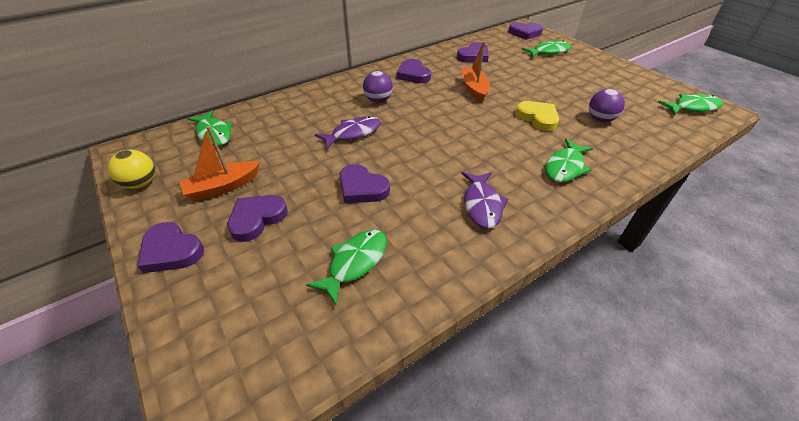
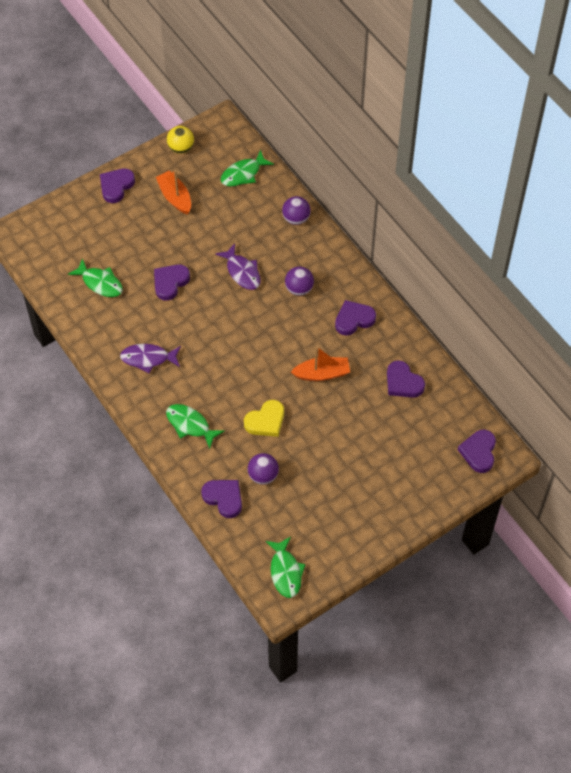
camera: 90 degrees right, 15 degrees up
purple heart [227,195,288,242] -> purple heart moved to [201,480,242,518]
green fish [522,41,571,58] -> none
none -> purple ball [282,196,311,225]

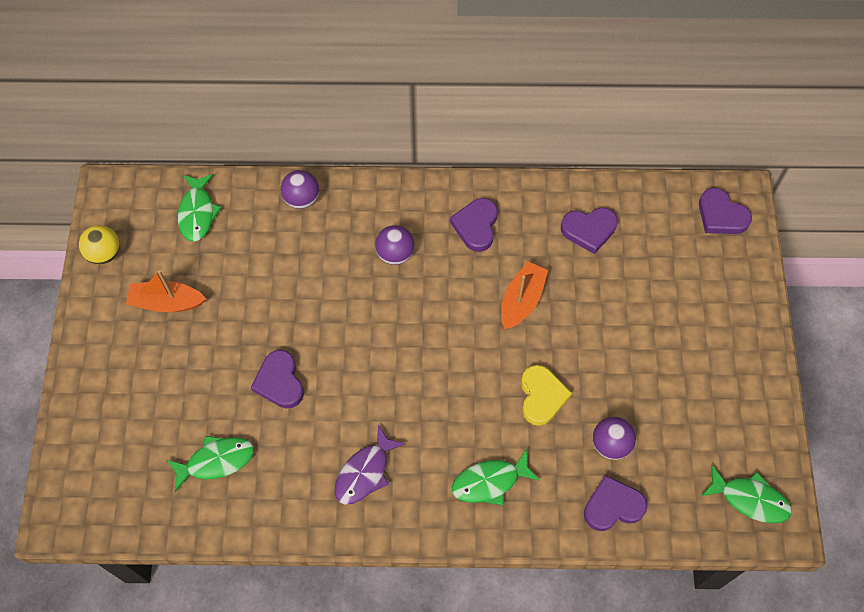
camera: 55 degrees left, 5 degrees up
purple heart [100,168,135,203] -> none
purple fish [215,244,261,290] -> none

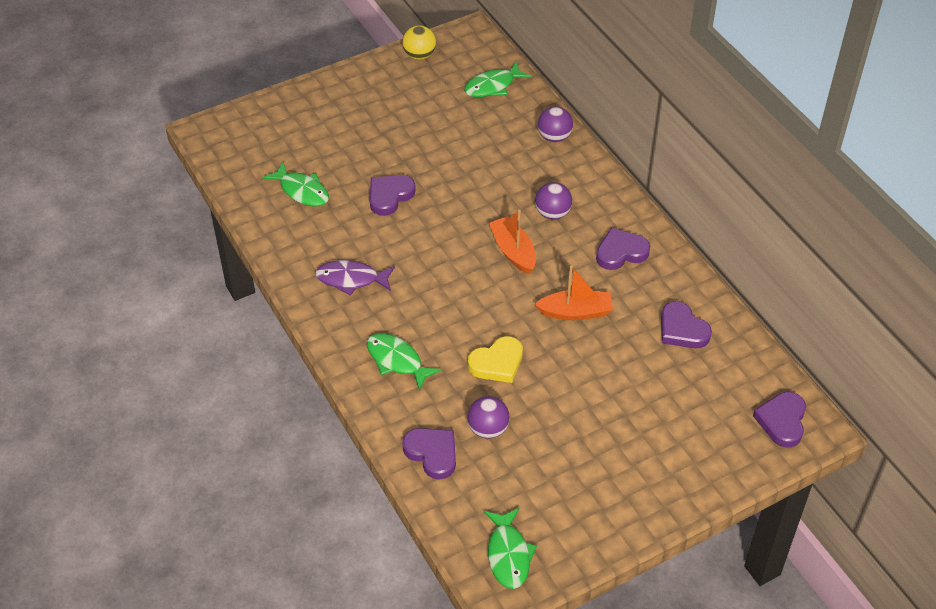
camera: 60 degrees right, 15 degrees down
orange boat [126,270,206,312] -> orange boat moved to [489,210,536,274]

